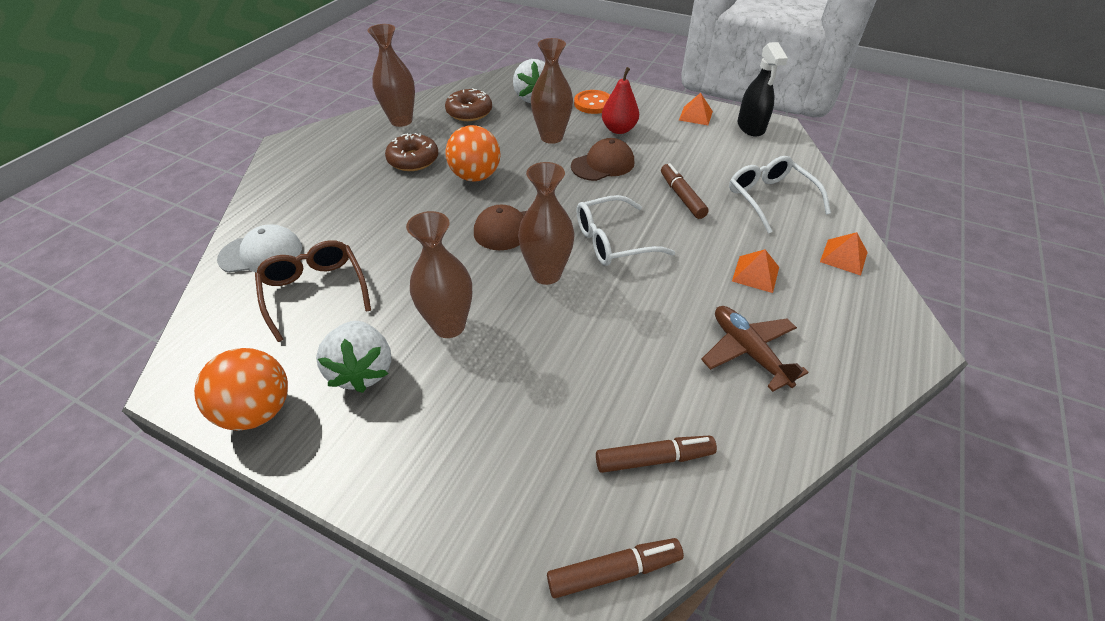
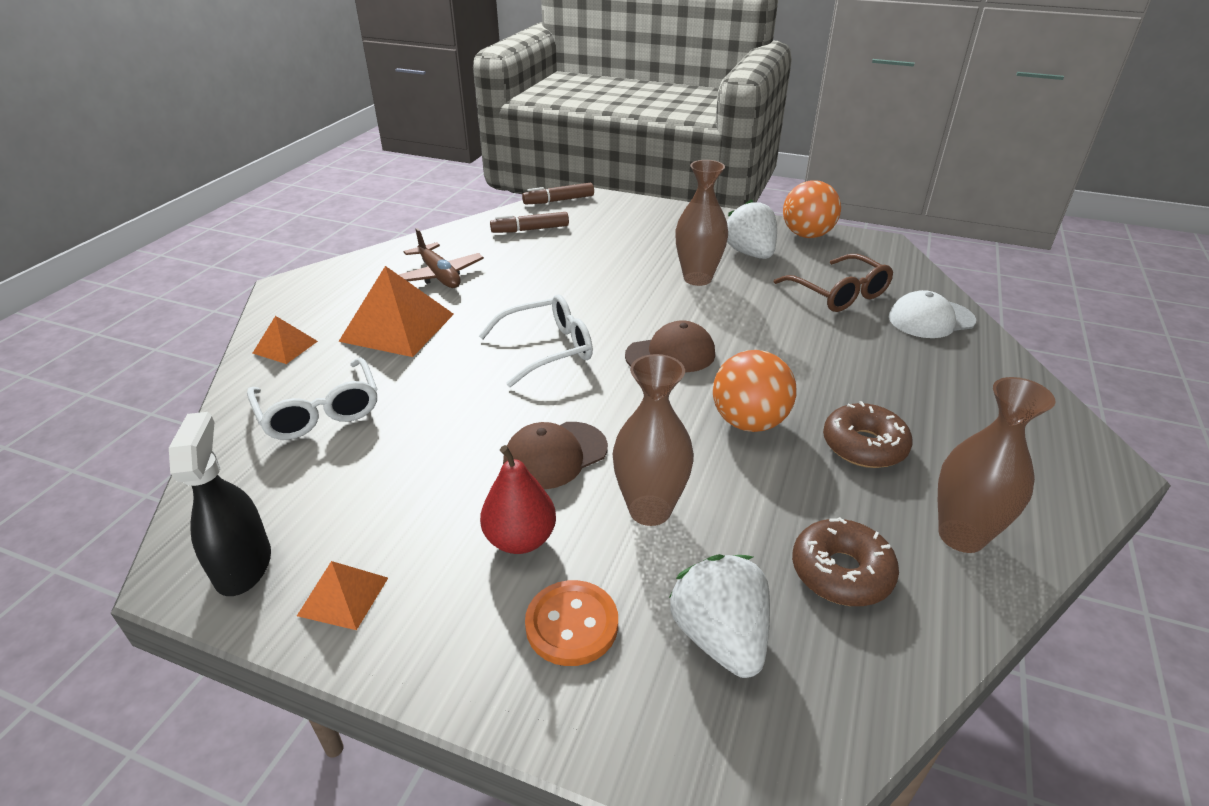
camera: 175 degrees right, 10 degrees down
brown vase [518,162,575,285] -> none
brown marker [661,163,709,219] -> none
orange pyramid [732,249,779,293] -> orange pyramid [338,266,454,357], size x1.94

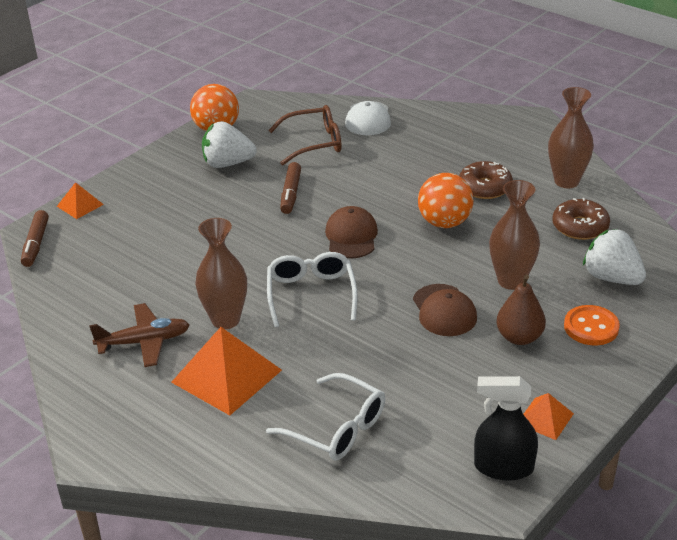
camera: 70 degrees left, 0 degrees up
white glasses [247,357,377,440] -> white glasses turned 45 degrees clockwise [266,373,385,460]
orange pyramid [253,316,318,364] -> orange pyramid moved to [57,182,104,219]
red pear [480,445,556,554] -> brown pear [497,275,546,345]
brown marker [490,212,569,233] -> brown marker moved to [280,162,301,214]
white strawberry [669,554,770,678] -> white strawberry turned 45 degrees clockwise [583,229,646,285]
brown vase [675,160,728,286] -> brown vase moved to [195,218,247,329]

